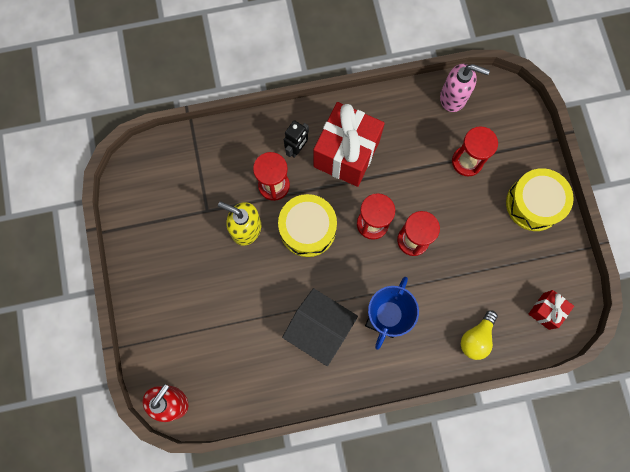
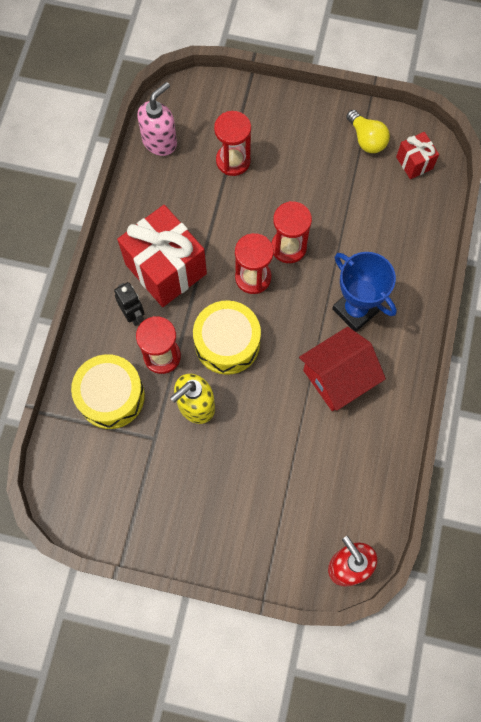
camera: 65 degrees left, 5 degrees down
black house [282,288,358,366] -> red house [299,327,386,411]
yellow light bulb [461,310,498,360] -> yellow light bulb moved to [346,110,390,153]
yellow drum [506,168,574,231] -> yellow drum moved to [71,354,145,429]

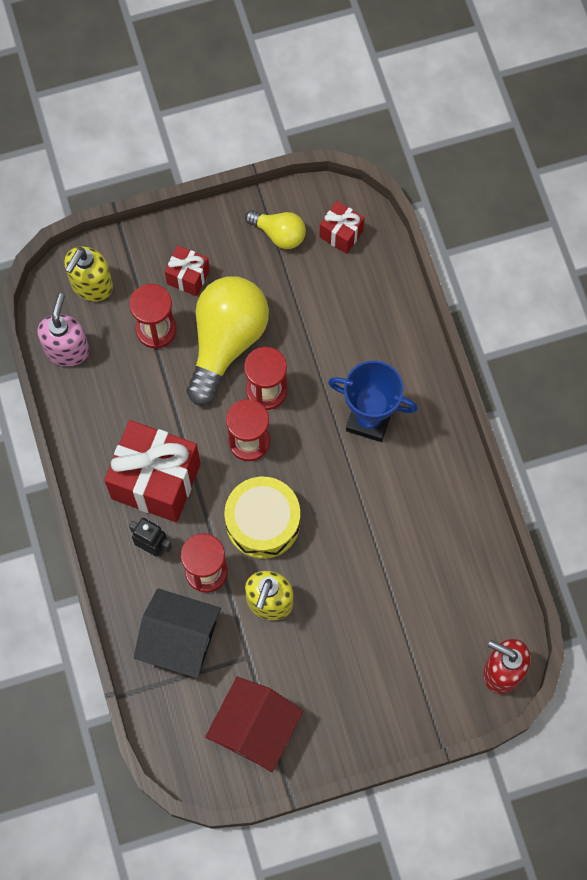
camera: 30 degrees left, 0 degrees up
yellow drum [71,354,145,429] -> black house [134,589,221,678]
red house [299,327,386,411] -> red house moved to [205,677,303,772]
none -> yellow soap dispenser [64,246,113,301]
none -> red gift [165,245,210,296]
none -> yellow light bulb [187,276,269,405]

